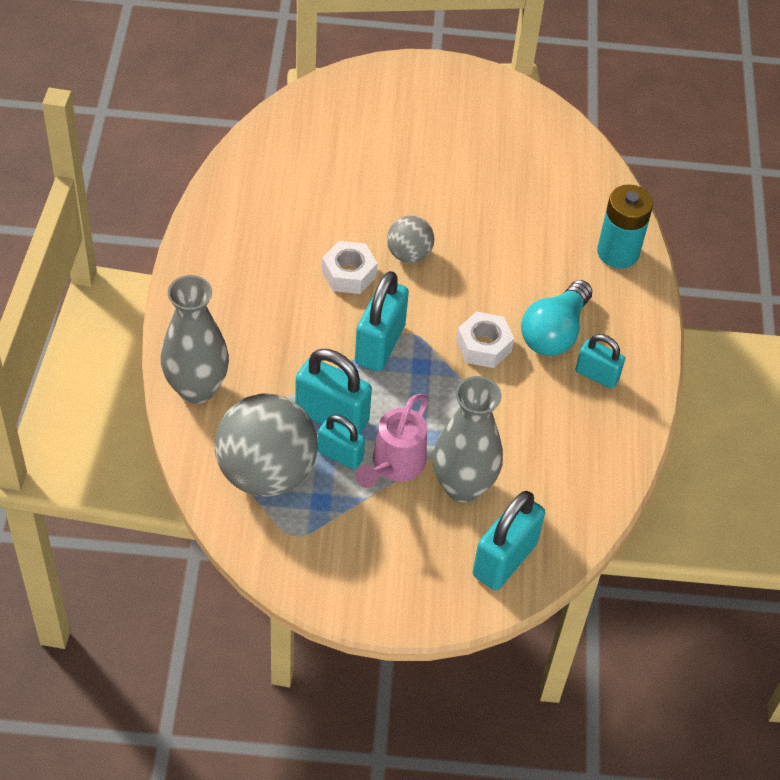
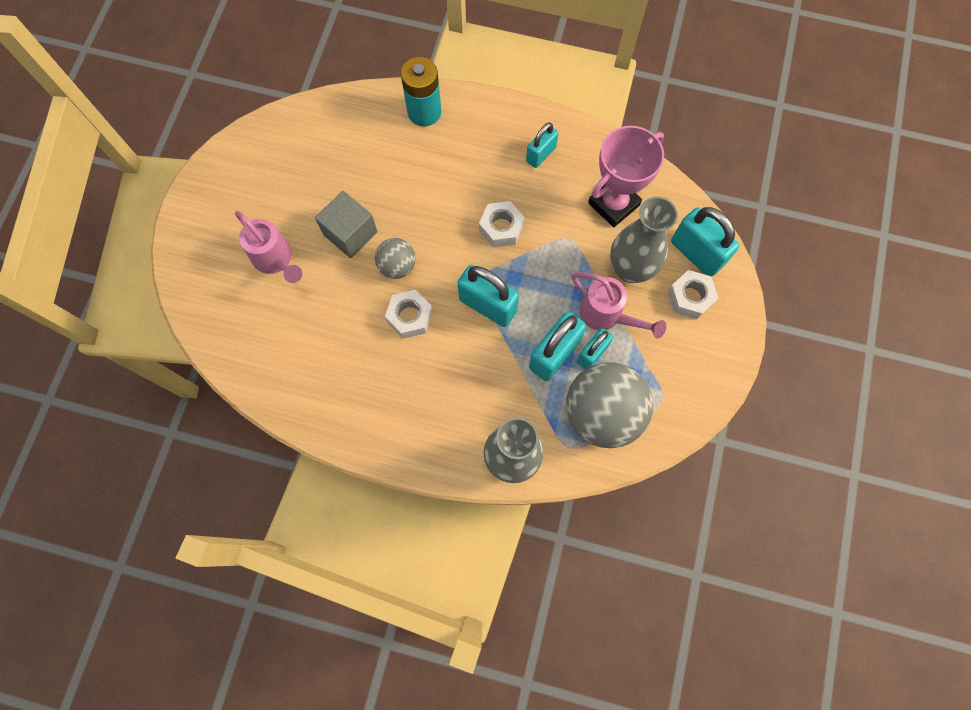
camera: 75 degrees left, 20 degrees up
turquoise light bulb [521,280,592,356] -> none
none -> pink watering can [235,211,302,283]
none -> grey cube [315,191,377,258]
none -> pink trophy [588,126,664,227]
none -> white nut [668,270,718,319]

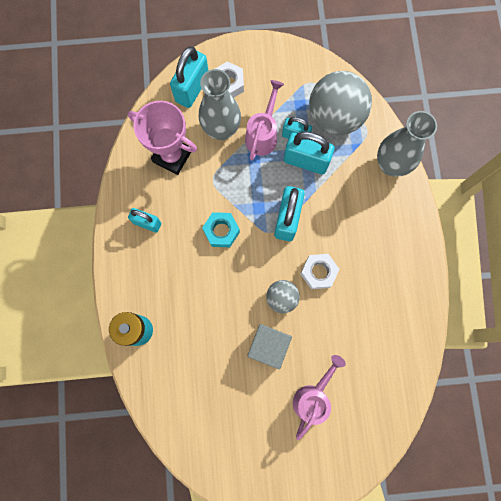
camera: 110 degrees left, 5 degrees up
white nut [479,201,525,248] -> turquoise nut [202,212,240,247]

